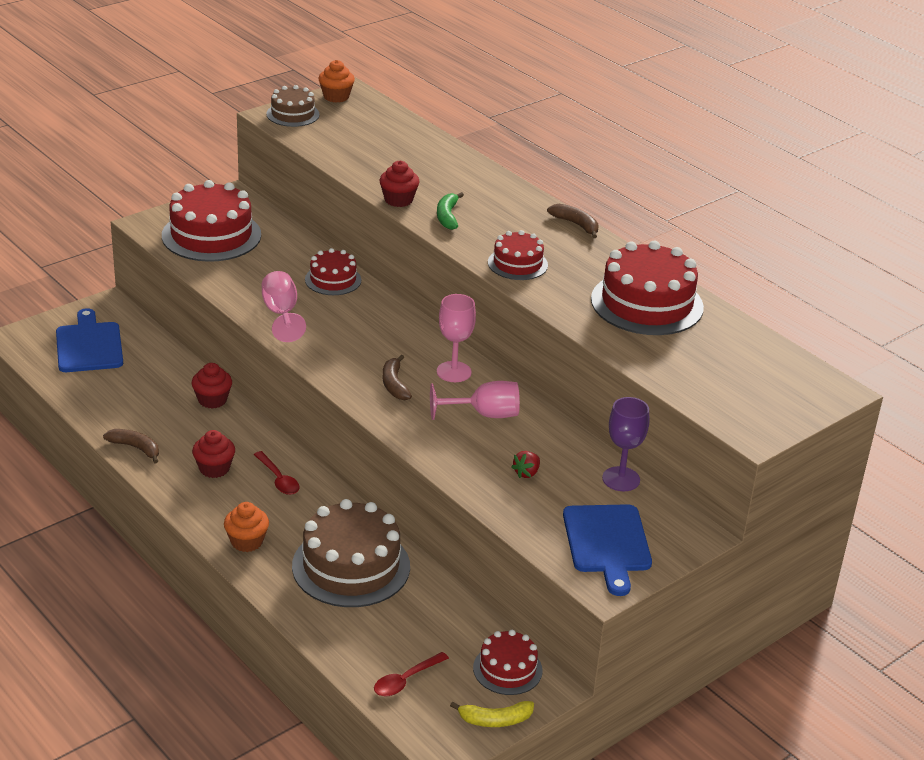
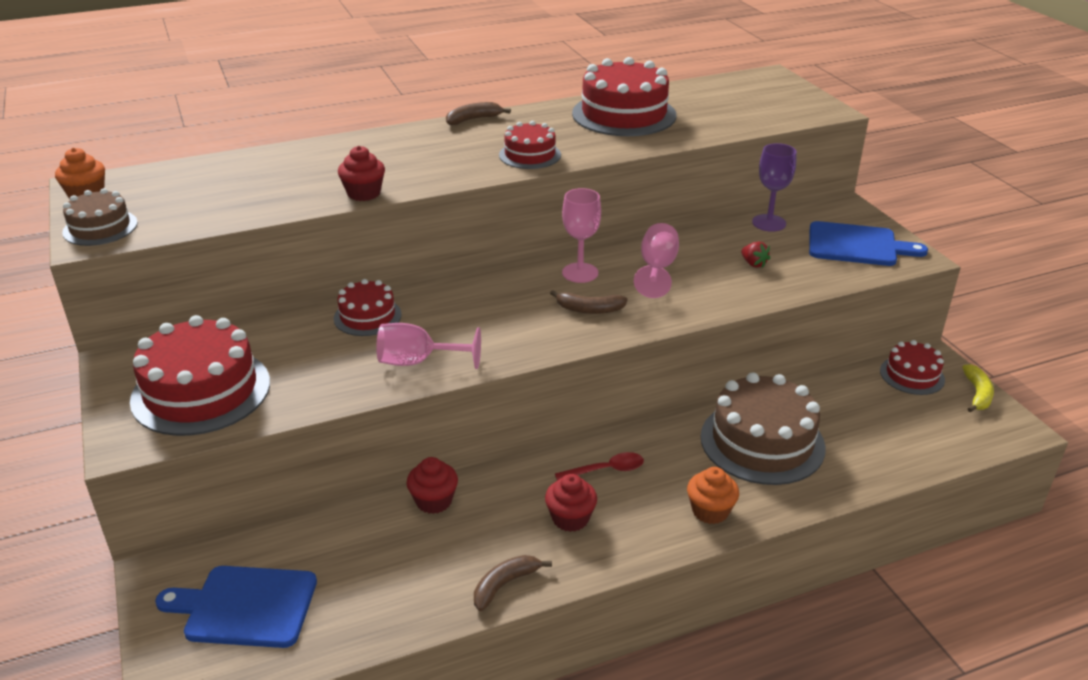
camera: 70 degrees left, 0 degrees up
red spoon [374,652,449,696] -> none
green banana [437,192,464,230] -> none

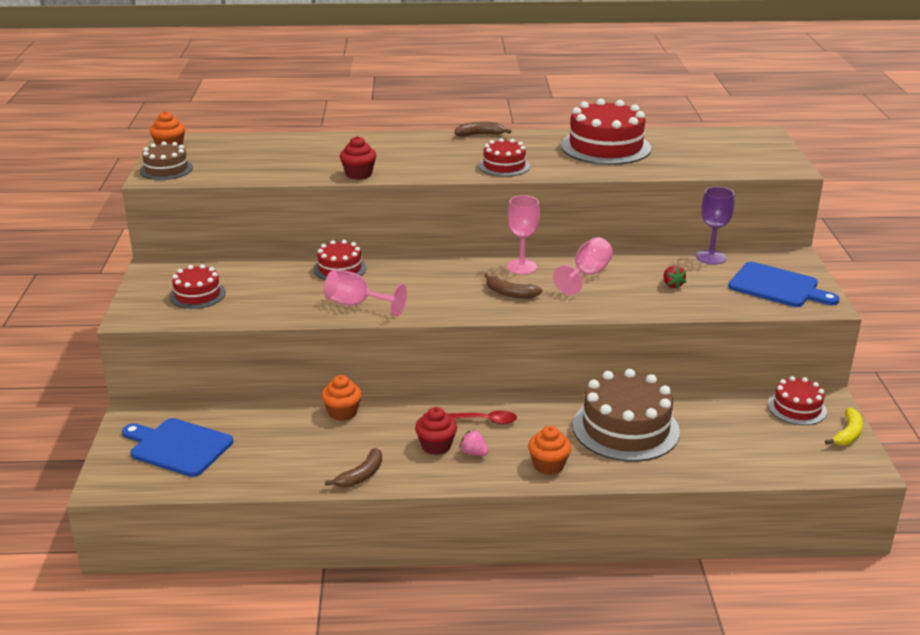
camera: 20 degrees right, 5 degrees down
red cake [130,315,270,436] -> red cake [169,264,226,309], size x0.55
red cupcake [407,457,458,514] -> orange cupcake [322,375,362,421]
brown banana [474,555,552,611] -> brown banana turned 150 degrees clockwise [325,448,382,488]
none -> pink strawberry [459,430,489,456]

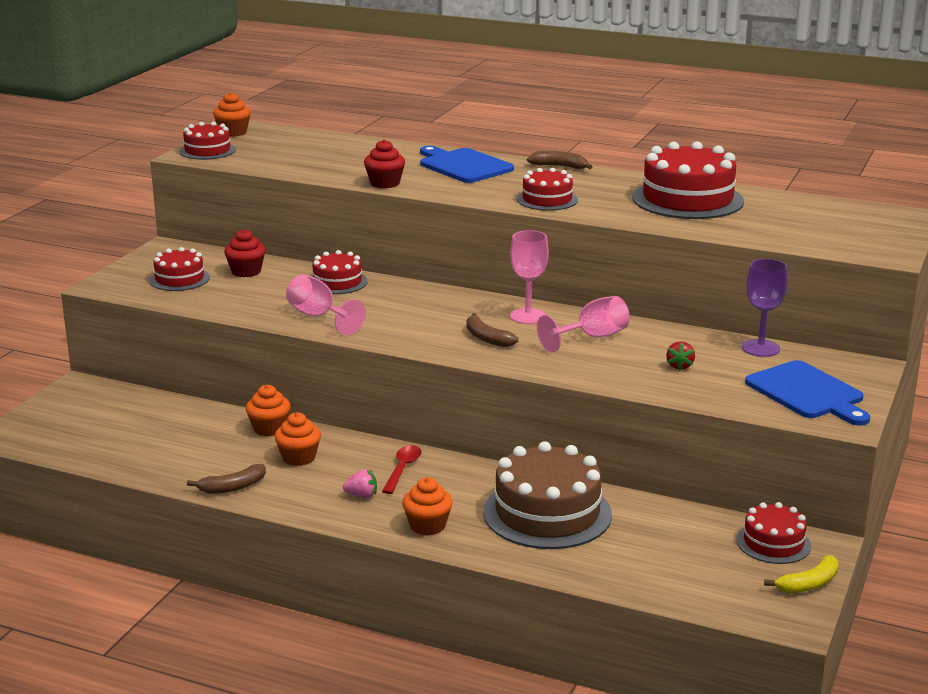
camera: 25 degrees right, 5 degrees down
blue cutting board [122,418,233,477] -> blue cutting board moved to [420,146,514,183]
brown cake [140,141,193,180] -> red cake [179,122,236,160]
red cupcake [415,407,457,455] -> red cupcake moved to [224,229,266,277]
red spoon [448,410,517,424] -> red spoon turned 105 degrees counterclockwise [382,445,422,494]
pink strawberry [459,430,489,456] -> pink strawberry turned 120 degrees clockwise [343,469,377,498]
none -> orange cupcake [274,412,321,466]

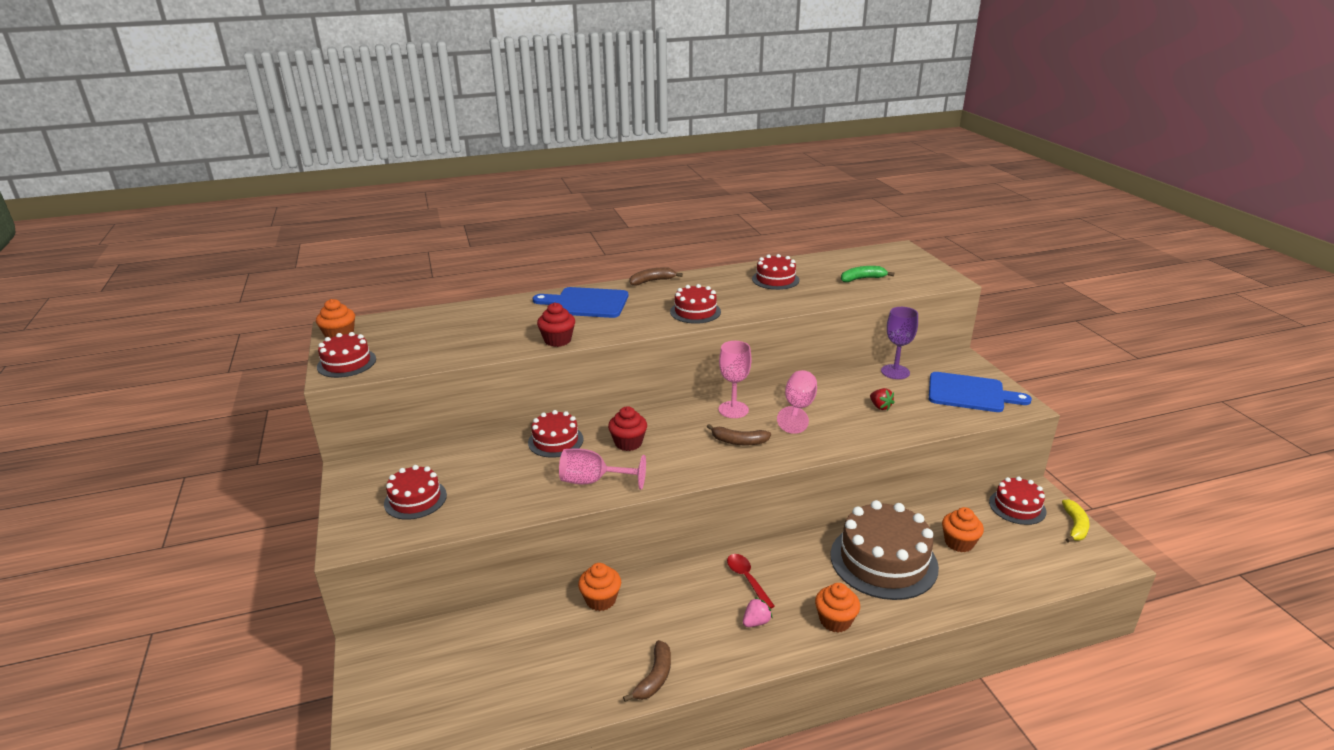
camera: 40 degrees left, 5 degrees up
red cupcake [224,229,266,277] -> red cupcake moved to [608,406,647,451]
orange cupcake [274,412,321,466] -> orange cupcake moved to [942,507,984,552]
red cake [632,141,744,219] -> red cake [752,254,799,290], size x0.55
none -> green banana [841,266,894,282]

